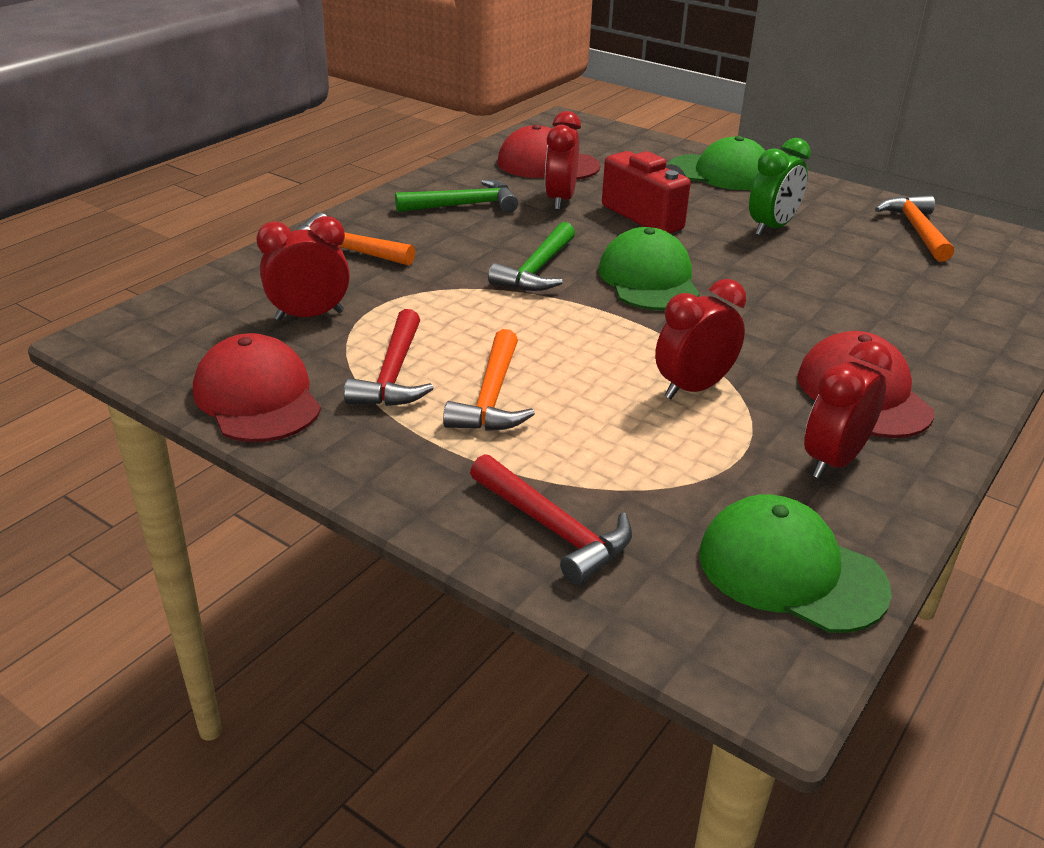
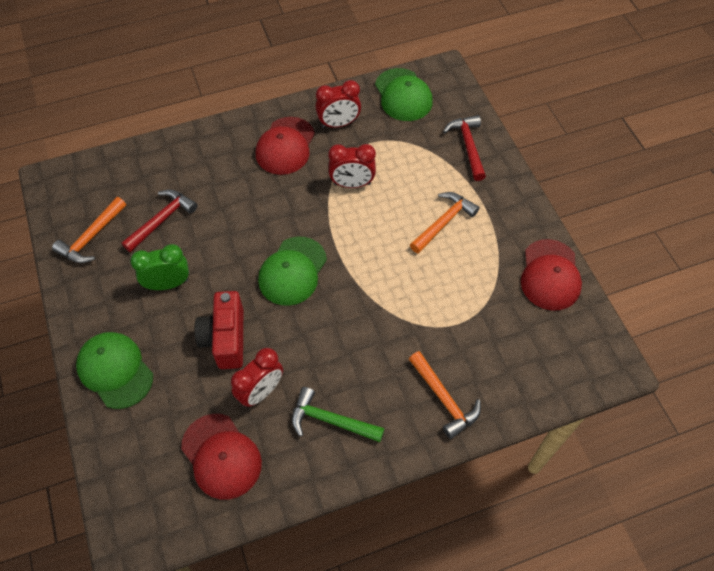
camera: 145 degrees left, 25 degrees up
red clock [256,216,350,321] -> none
red hammer [344,309,434,406] -> red hammer moved to [122,189,198,252]
green hammer [488,222,575,291] -> none

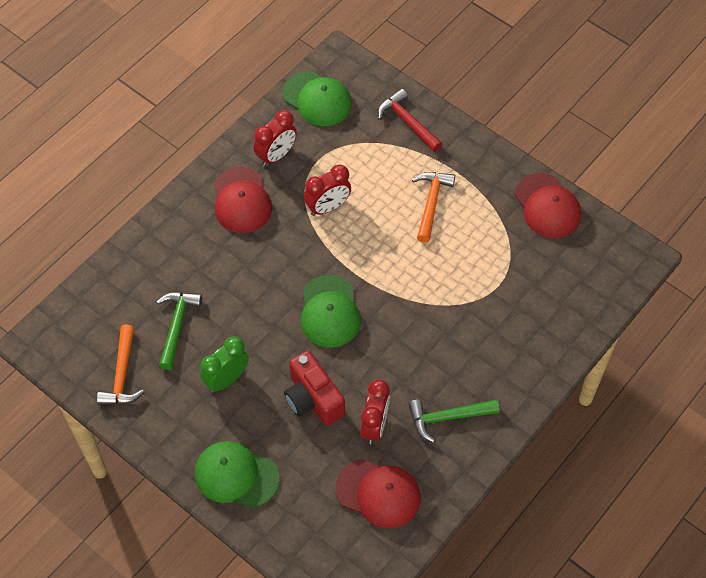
camera: 30 degrees left, 0 degrees up
red hammer [122,189,198,252] -> green hammer [156,292,202,370]
orange hammer [409,351,481,439] -> none

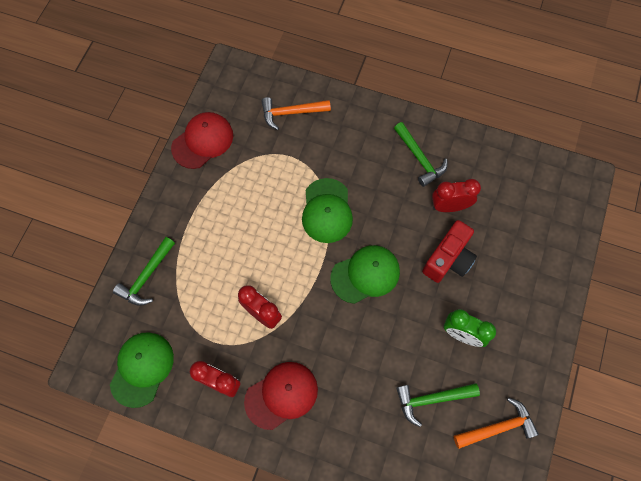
camera: 110 degrees left, 10 degrees up
green cap [195,441,280,508] -> green cap moved to [302,178,353,243]
red cap [336,459,421,528] -> none
red hammer [378,88,442,152] -> green hammer [113,237,175,306]
orange hammer [412,172,455,242] -> orange hammer moved to [261,97,331,130]

